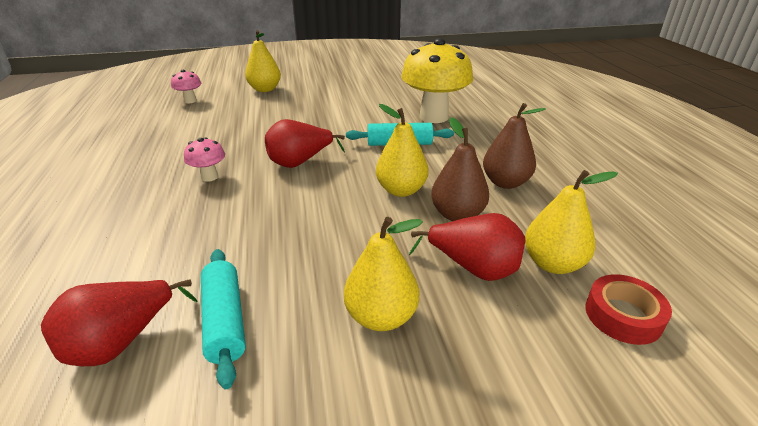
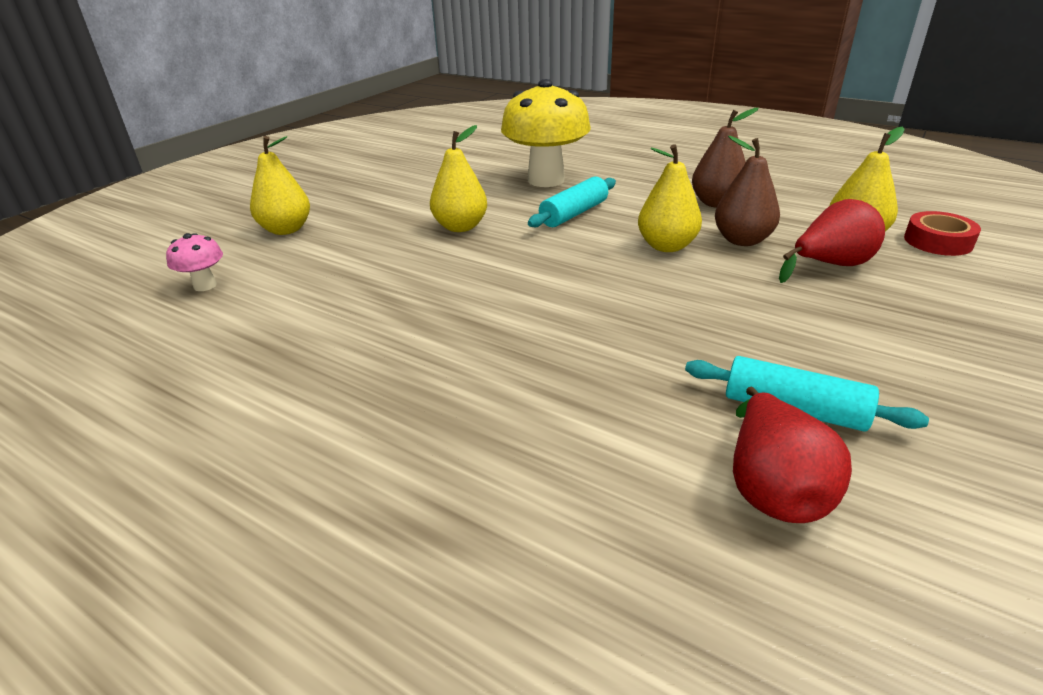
camera: 45 degrees left, 0 degrees up
pink mushroom [184,138,225,182] -> none
red pear [265,119,345,168] -> none
yellow pear [344,217,423,331] -> yellow pear moved to [430,125,487,232]

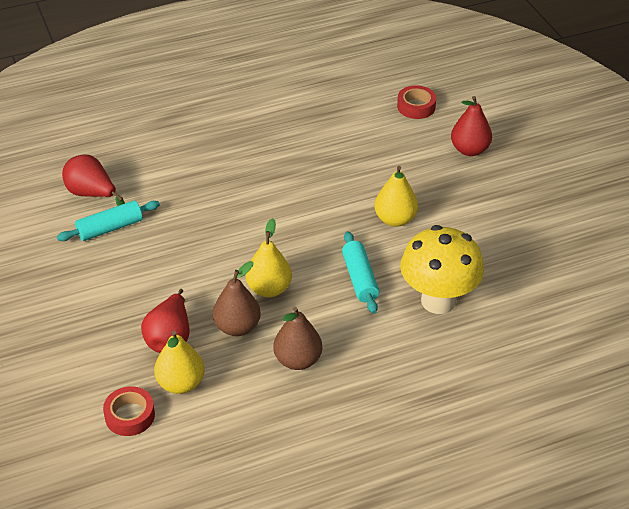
camera: 125 degrees right, 10 degrees up
pink mushroom [166,233,223,291] -> red tape [397,85,436,119]
yellow pear [250,136,310,235] -> red pear [451,96,492,156]

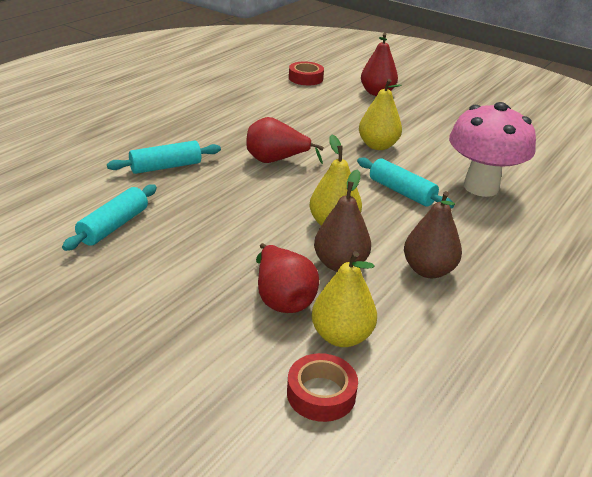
camera: 35 degrees left, 10 degrees down
red pear [62,154,125,206] -> red pear moved to [246,117,324,164]
yellow mushroom [400,225,484,314] -> pink mushroom [449,102,536,197]
none -> turquoise rolling pin [107,141,221,174]

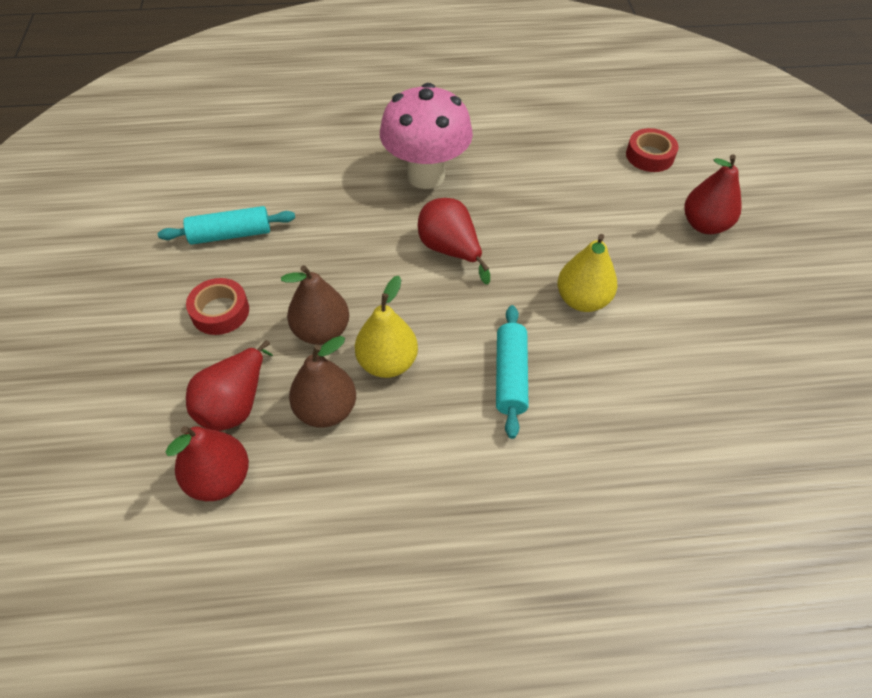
camera: 50 degrees right, 20 degrees up
turquoise rolling pin [107,141,221,174] -> none
red tape [287,353,358,422] -> red tape moved to [186,278,249,335]
yellow pear [312,251,377,347] -> red pear [166,426,249,501]
brown pear [404,191,462,278] -> brown pear moved to [281,265,349,345]
pink mushroom [449,102,536,197] -> pink mushroom moved to [380,83,473,189]

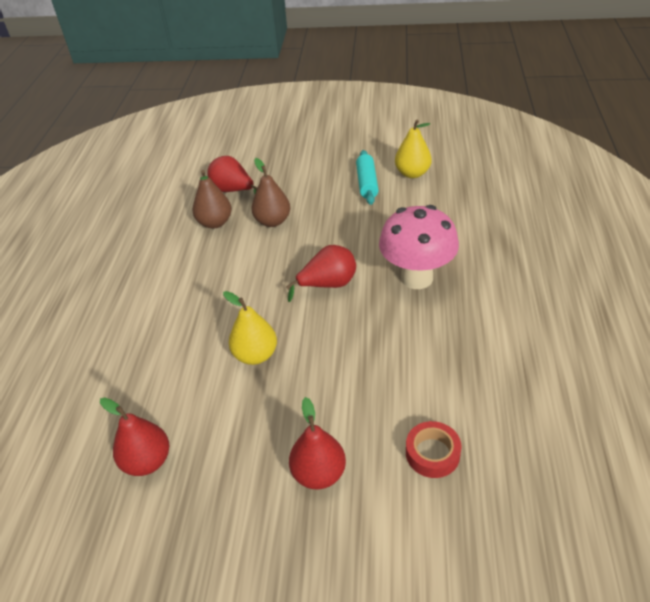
camera: 105 degrees right, 10 degrees down
red pear [166,426,249,501] -> red pear moved to [100,397,169,476]
red tape [186,278,249,335] -> none
yellow pear [355,276,418,378] -> yellow pear moved to [395,120,432,178]
turquoise rolling pin [496,305,529,439] -> none

